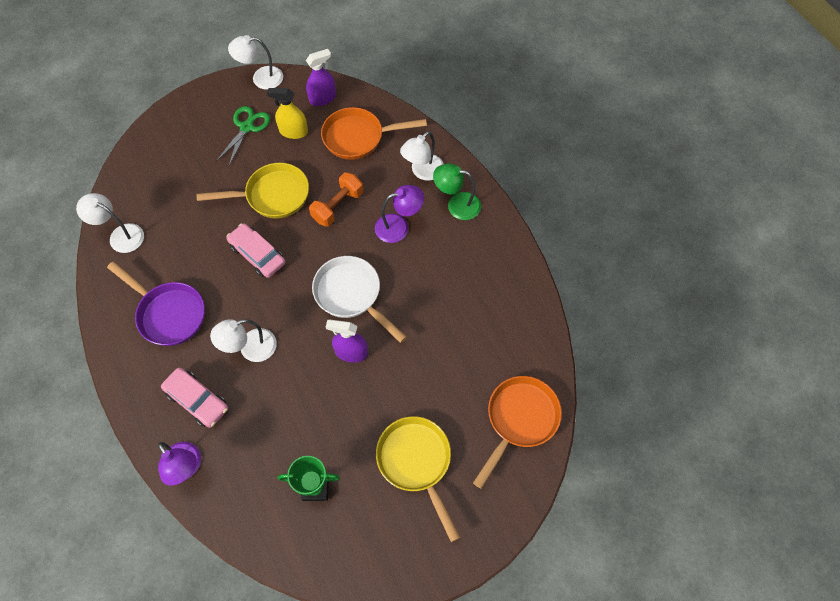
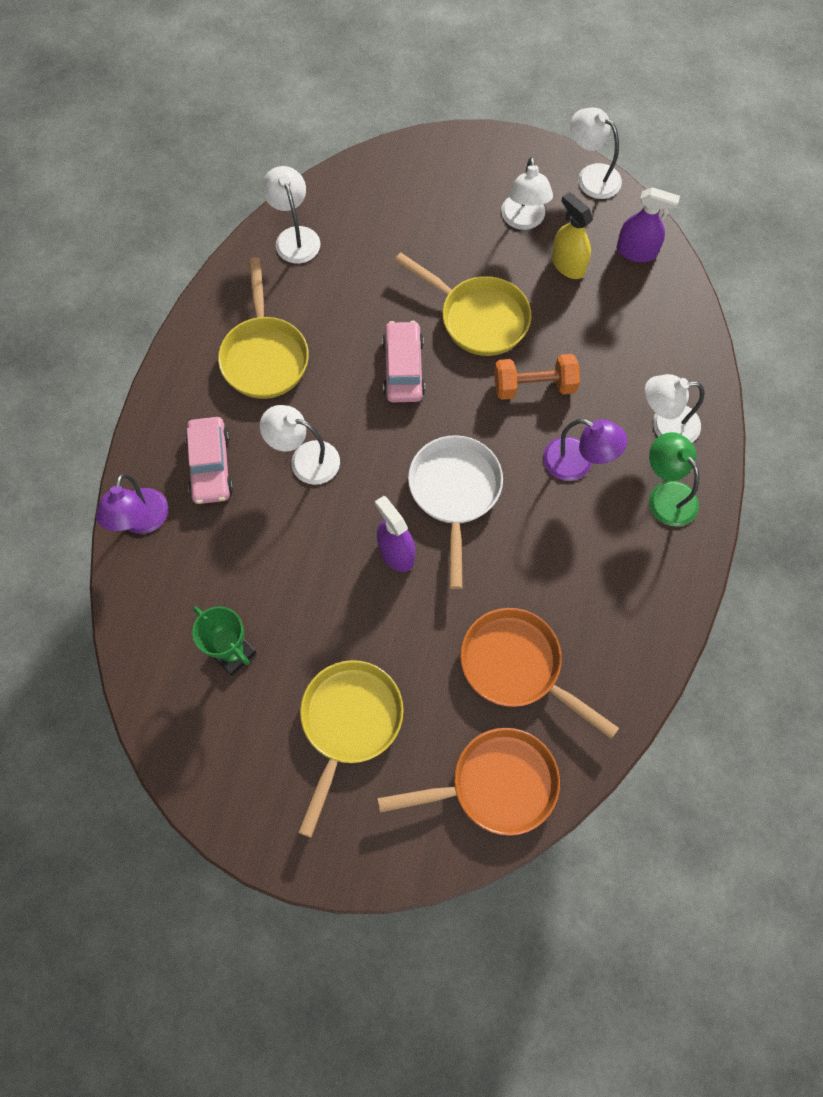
camera: 45 degrees right, 5 degrees up
purple pan [107,262,205,346] -> yellow pan [218,257,309,399]
green scissors [216,106,270,167] -> white lamp [501,157,553,230]
orange pan [321,107,427,160] -> orange pan moved to [460,608,619,739]

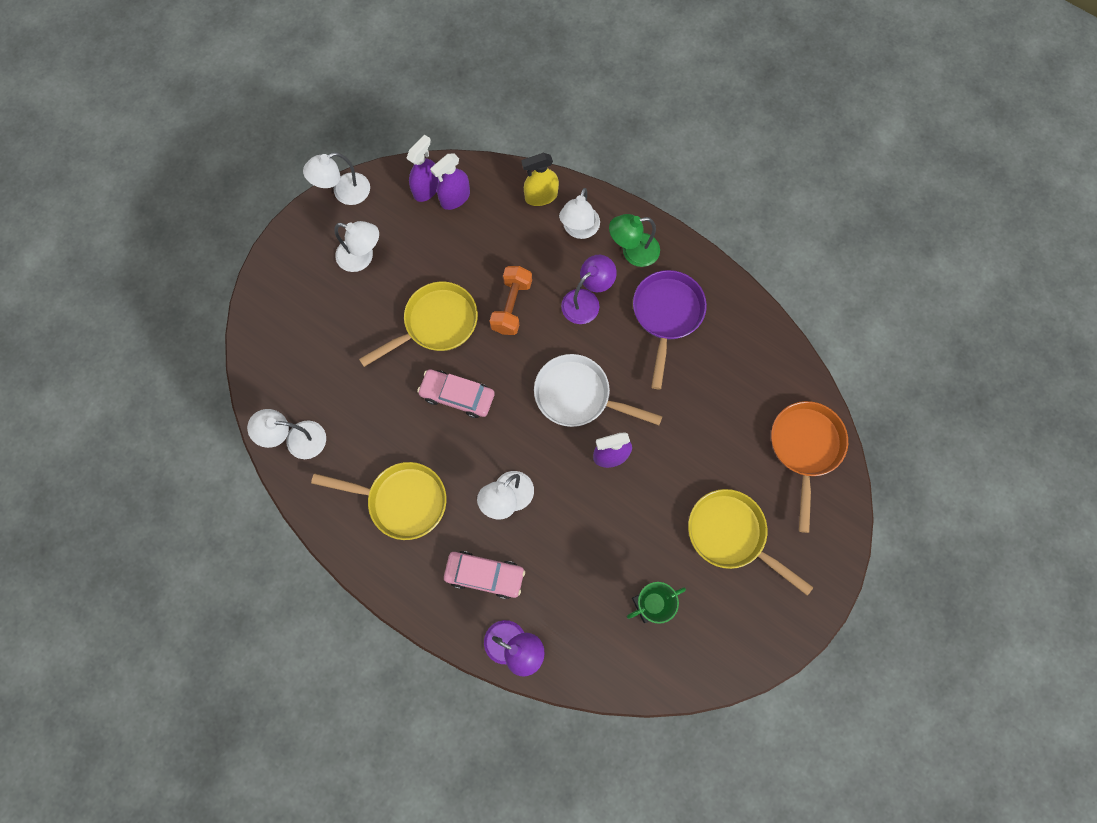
camera: 70 degrees left, 5 degrees up
orange pan [460,608,619,739] -> none
yellow spray bottle [552,192,593,279] -> yellow spray bottle moved to [522,153,559,206]
none -> purple spray bottle [430,154,470,210]
none -> purple pan [633,270,707,390]

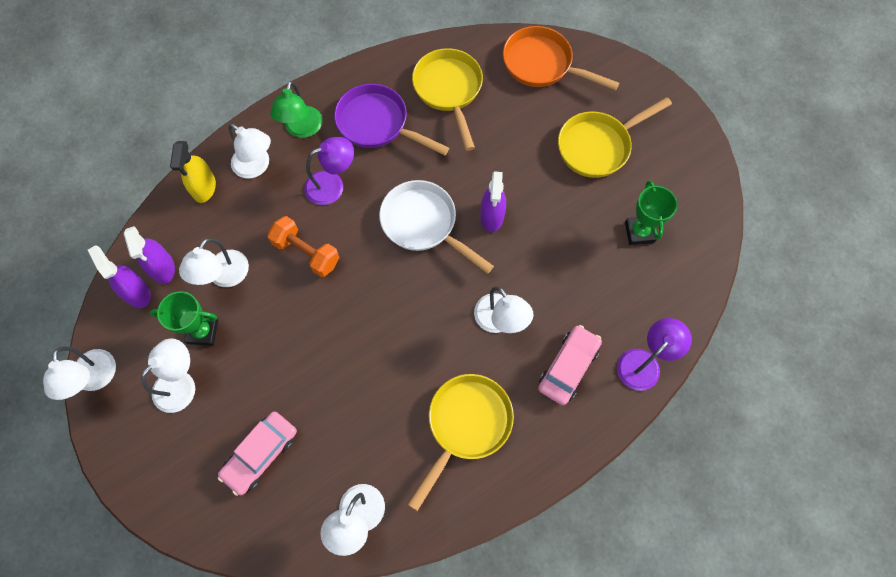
camera: 70 degrees left, 5 degrees down
yellow pan [359,282,478,367] -> yellow pan moved to [412,48,483,151]
pink car [417,369,495,418] -> pink car moved to [218,412,297,496]
white pan [534,354,663,427] -> white pan turned 90 degrees clockwise [379,180,494,274]
purple lamp [561,255,617,324] -> purple lamp turned 90 degrees clockwise [304,137,354,205]
none -> green trophy [150,291,218,346]
none -> white lamp [179,238,249,287]

